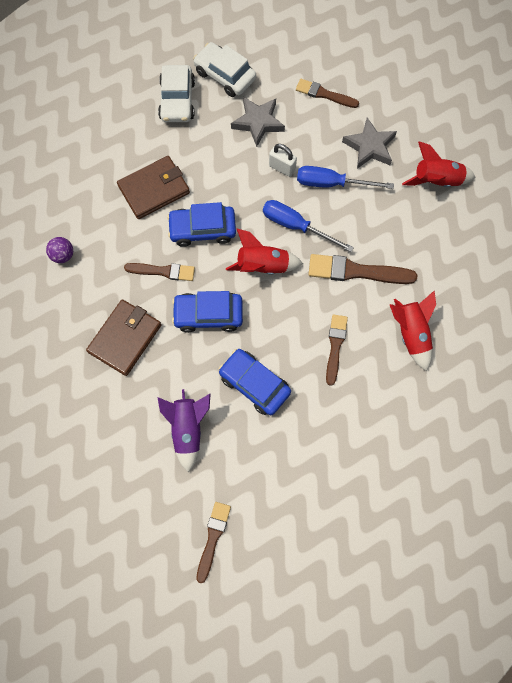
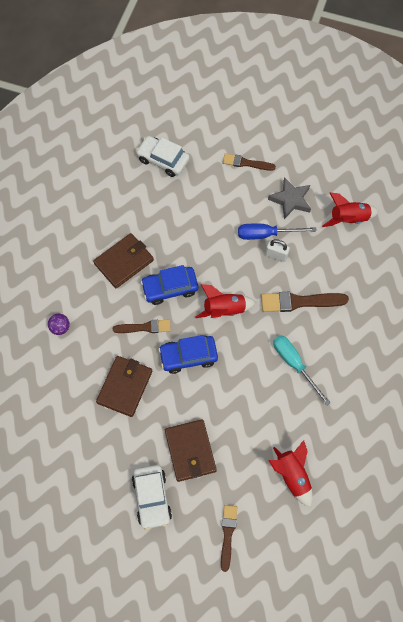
camera: 10 degrees left, 5 degrees down
purple rocket [157,389,211,472] -> brown wallet [165,419,217,482]
white car [158,65,195,122] -> white car moved to [132,465,172,530]
blue car [219,349,291,415] -> none
grey star [231,97,285,147] -> none
blue screwdriver [263,200,354,252] -> none
white padlock [269,144,297,177] -> white padlock moved to [265,239,290,262]
brown brush [326,314,348,386] -> turquoise screwdriver [273,335,331,405]
red rocket [390,290,436,371] -> red rocket moved to [268,440,313,508]

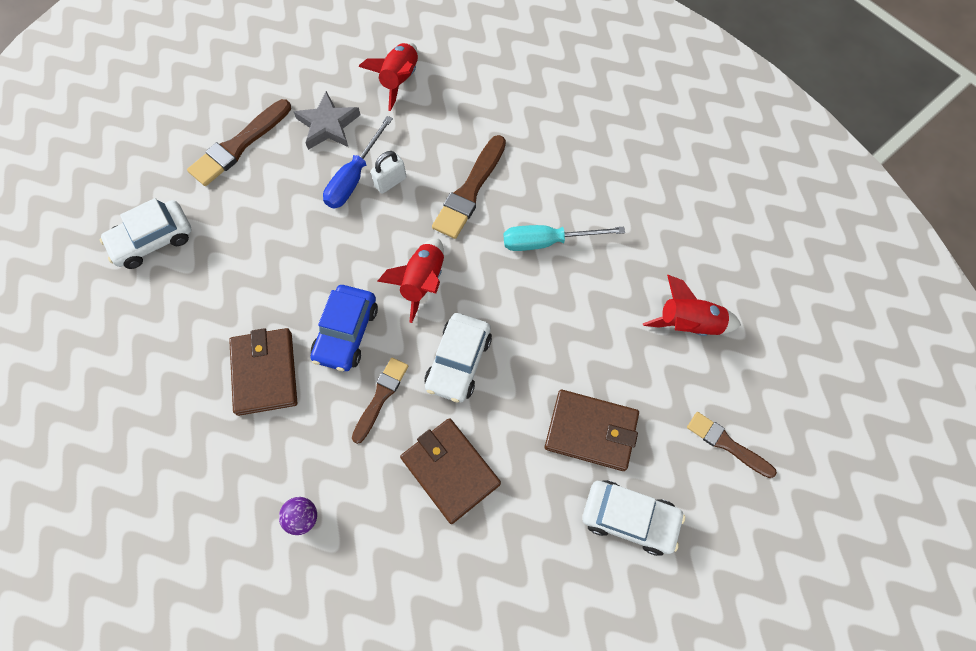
camera: 60 degrees left, 0 degrees up
blue car [158,335,218,374] -> white car [425,313,492,403]
brown brush [223,153,276,171] -> brown brush [187,99,291,186], size x1.53

